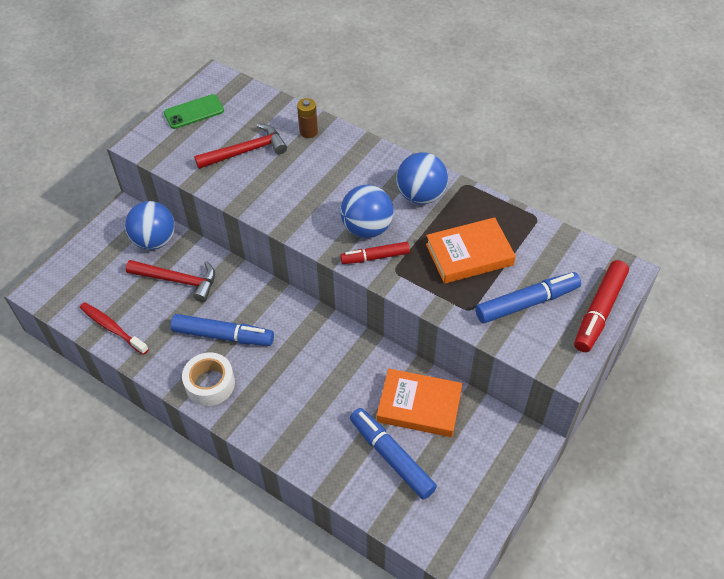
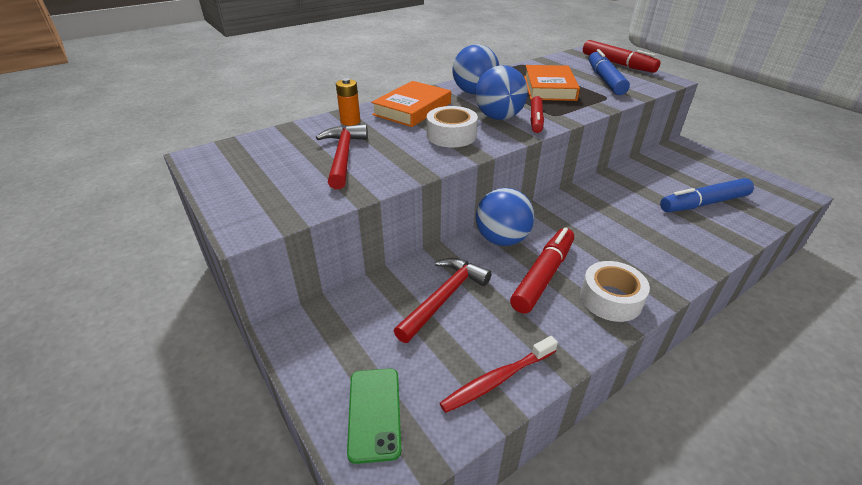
camera: 70 degrees left, 15 degrees down
blue ball [125,201,175,250] -> blue ball moved to [476,188,535,246]
green phone [164,94,224,129] -> green phone moved to [347,369,401,464]
blue marker [171,314,274,346] -> red marker [510,227,574,314]
brown battery [297,98,318,138] -> orange battery [336,78,360,126]
orange book [377,369,463,437] -> orange book moved to [371,81,451,127]
none -> white tape [427,106,478,148]

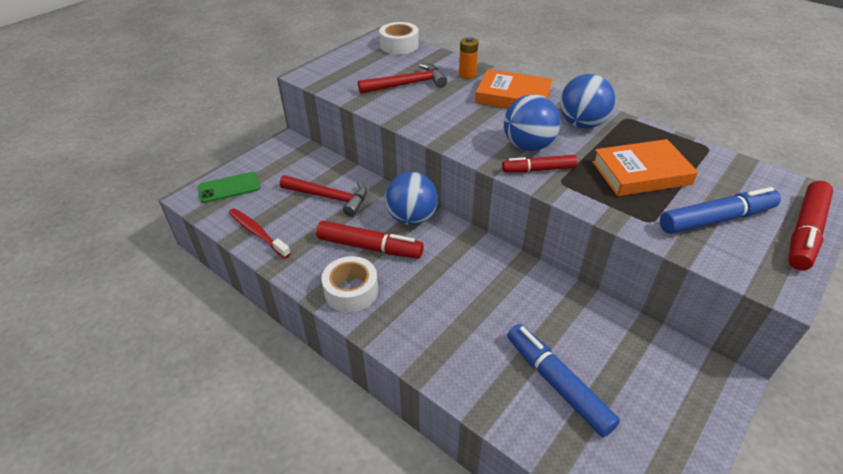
camera: 75 degrees right, 5 degrees up
white tape [427,106,478,148] -> white tape moved to [379,22,419,54]

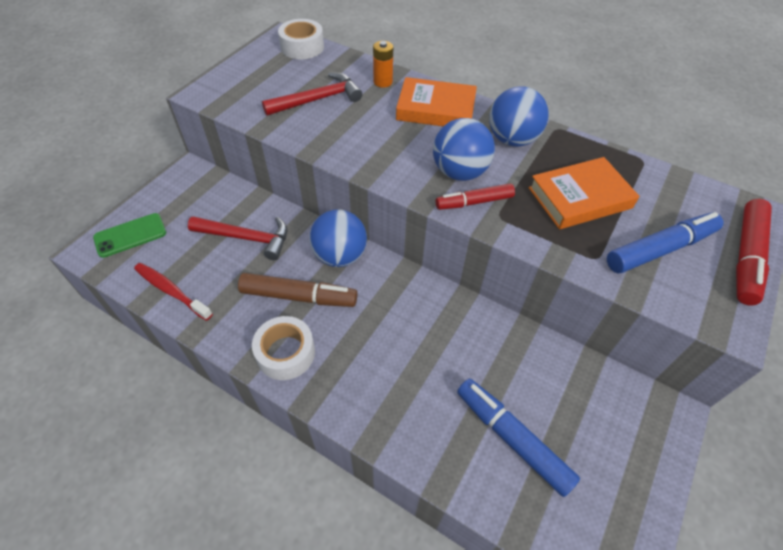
camera: 10 degrees left, 10 degrees up
red marker [316,221,424,258] -> brown marker [238,273,358,307]

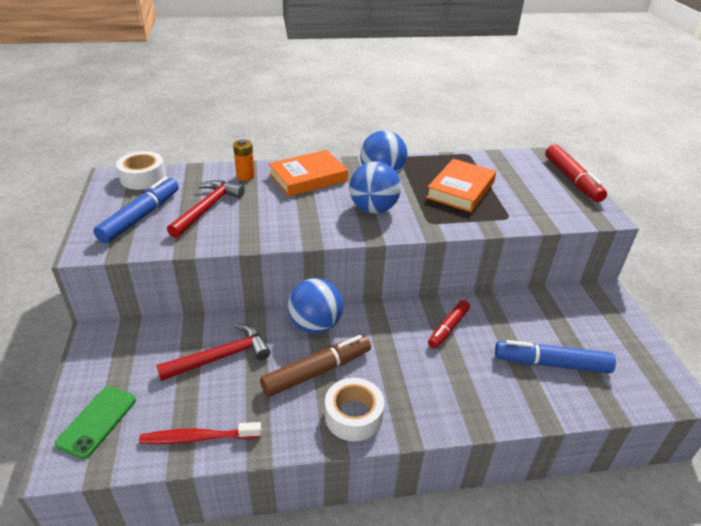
camera: 40 degrees left, 15 degrees down
red marker [436,183,515,210] -> red marker moved to [428,300,470,348]
blue marker [607,212,723,273] -> blue marker moved to [94,177,179,244]

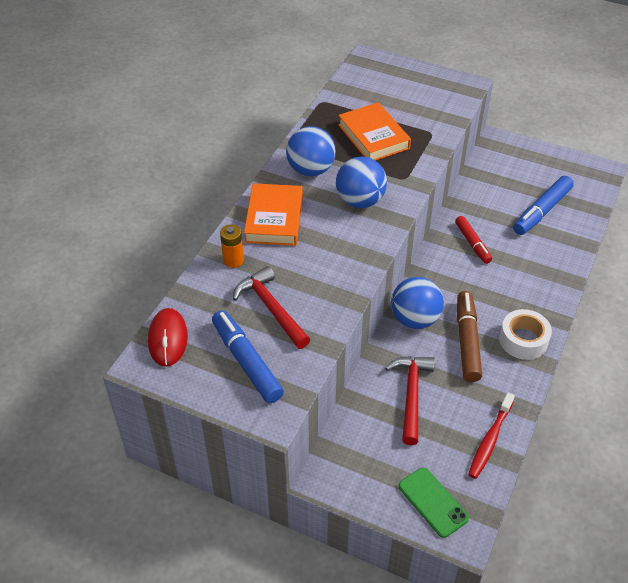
camera: 55 degrees left, 10 degrees up
white tape [116,151,166,190] -> red mouse [148,308,188,367]
red marker [545,145,607,202] -> none

